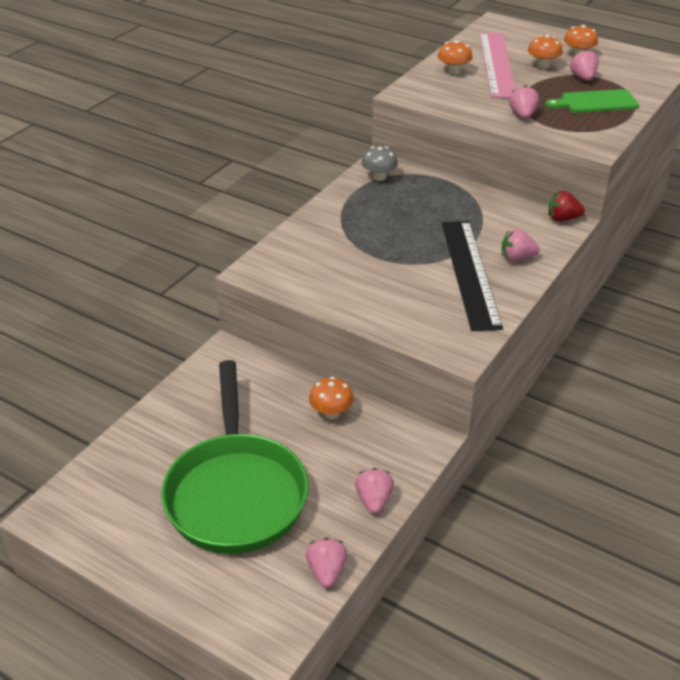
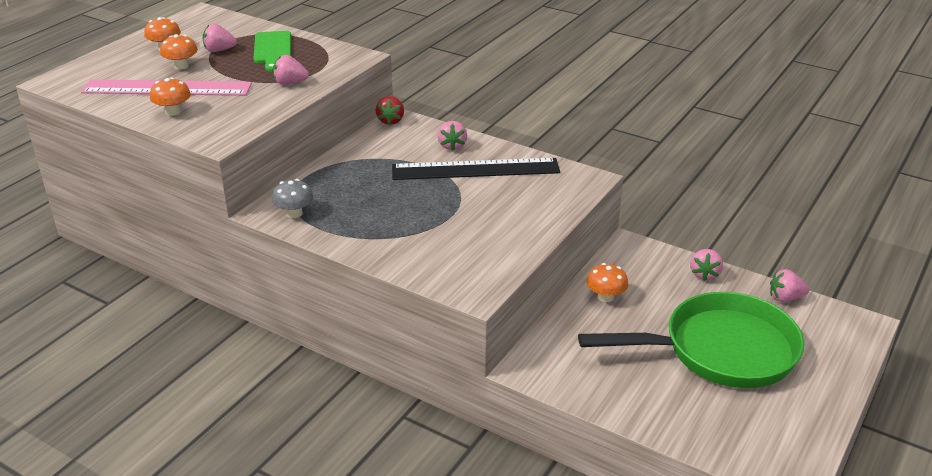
camera: 90 degrees left, 5 degrees down
pink strawberry [355,468,394,514] -> pink strawberry turned 75 degrees counterclockwise [690,249,723,281]

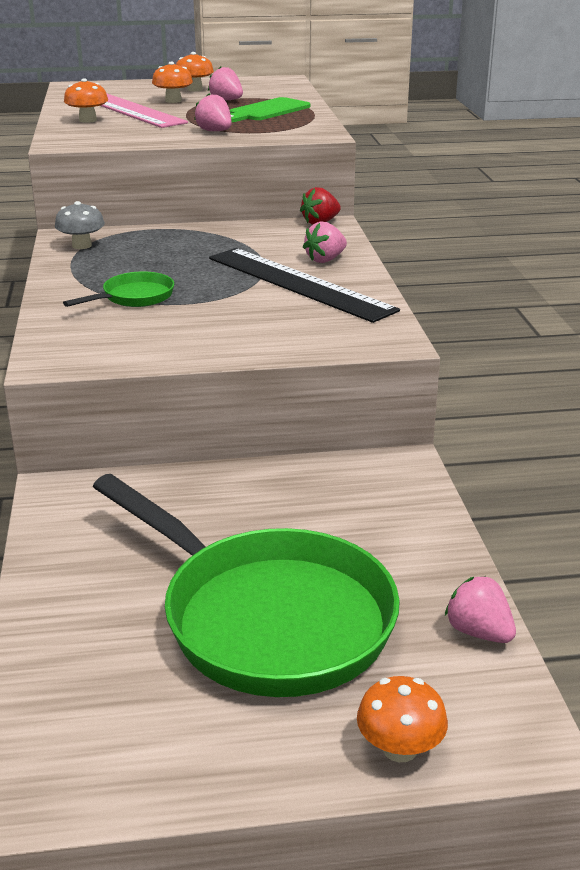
camera: 50 degrees right, 5 degrees down
orange mushroom [587,263,628,302] -> orange mushroom moved to [357,676,448,762]
pink strawberry [690,249,723,281] -> none
none -> green pan [63,271,174,307]

